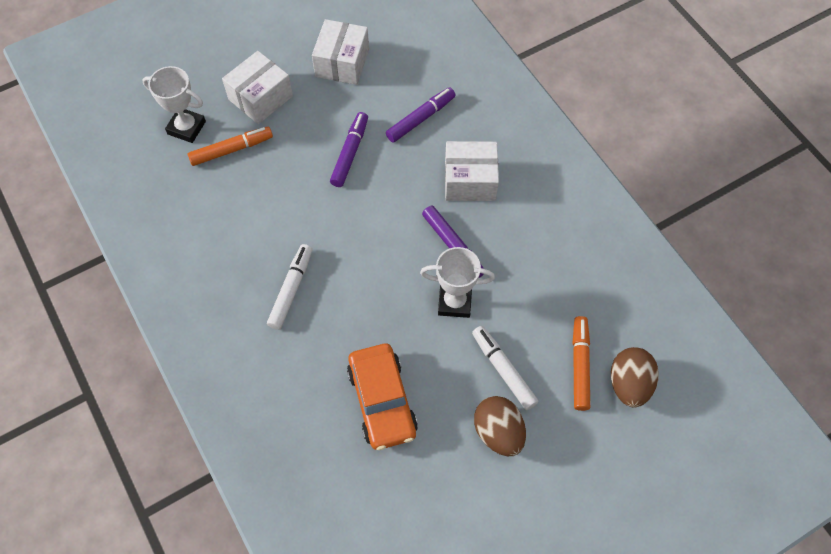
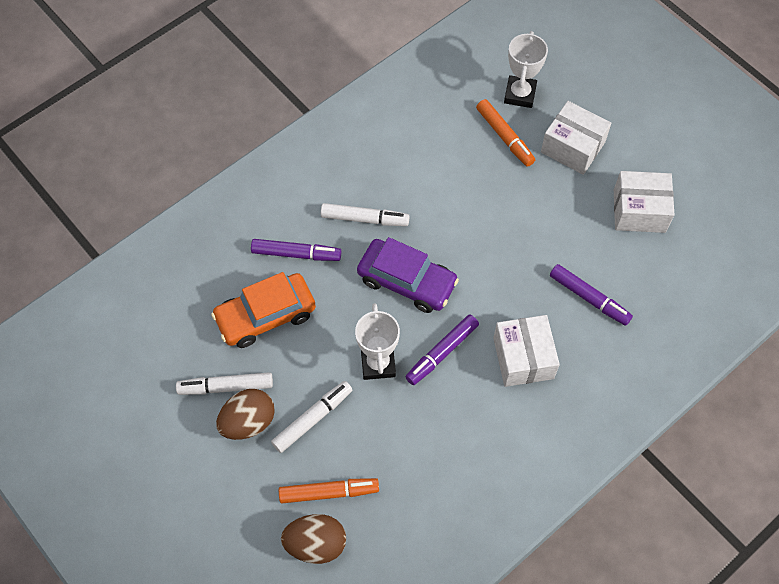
camera: 80 degrees right, 0 degrees up
purple marker [330,112,368,187] -> purple marker moved to [251,239,341,261]
none -> white marker [176,372,273,395]
none -> purple car [357,237,459,313]

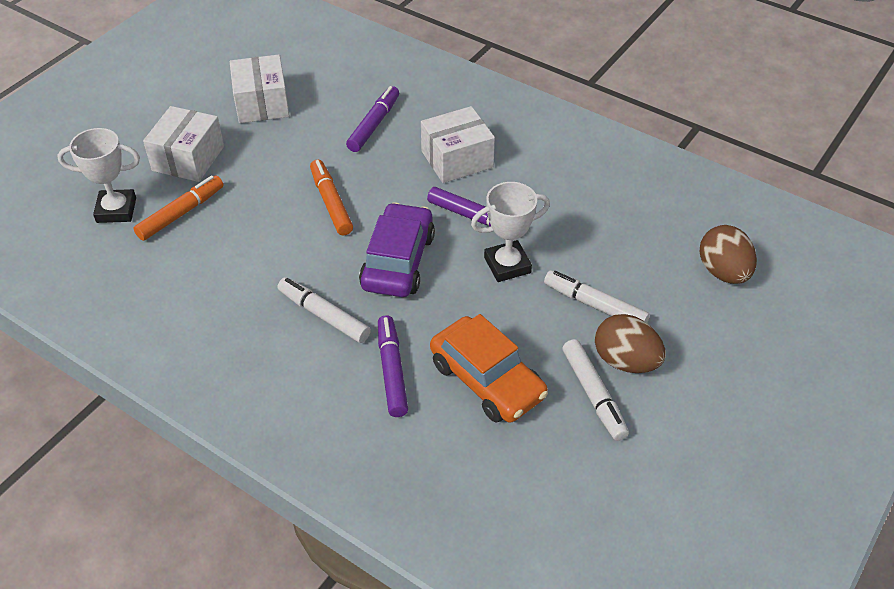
camera: 105 degrees left, 15 degrees down
orange marker [279,478,379,503] -> orange marker moved to [310,160,353,235]
white marker [321,203,410,226] -> white marker turned 45 degrees counterclockwise [278,277,371,343]

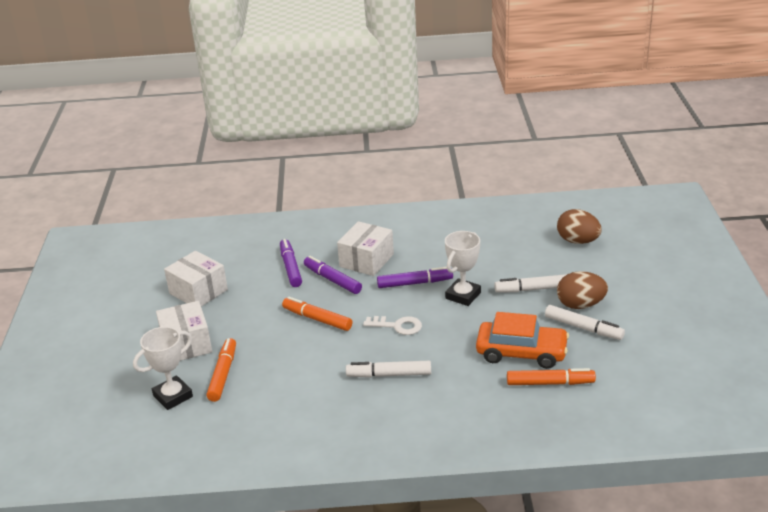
camera: 35 degrees left, 15 degrees down
purple car [359,202,435,297] -> white key [363,316,422,335]
purple marker [378,315,408,417] -> purple marker moved to [304,256,362,294]
none -> orange marker [507,368,596,385]

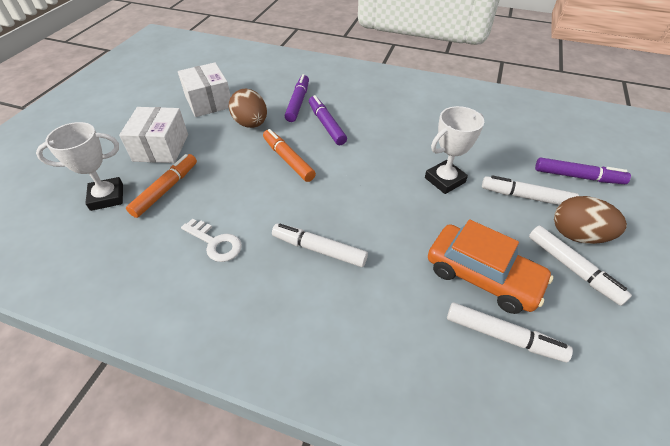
camera: 20 degrees right, 15 degrees up
white box [337,221,394,276] -> none
white key [363,316,422,335] -> white key moved to [181,219,242,262]
purple marker [377,267,453,288] -> purple marker moved to [535,157,631,184]
orange marker [507,368,596,385] -> white marker [447,303,573,362]
brown egg [557,209,602,244] -> brown egg moved to [229,88,267,128]

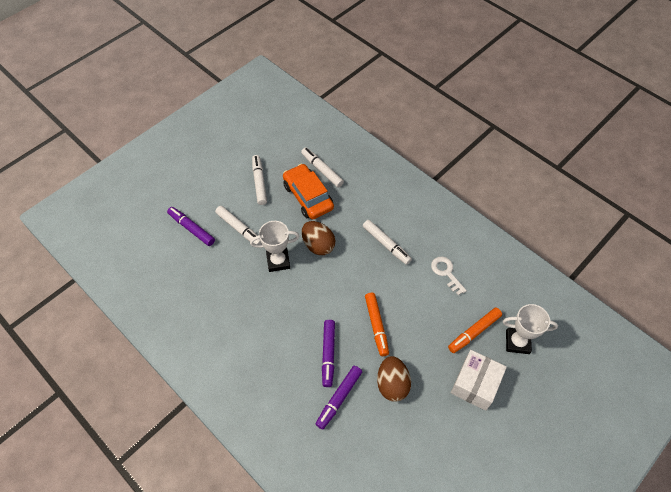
camera: 155 degrees left, 10 degrees up
white box [178,62,231,117] -> none
brown egg [554,196,627,244] -> brown egg moved to [302,221,335,255]

